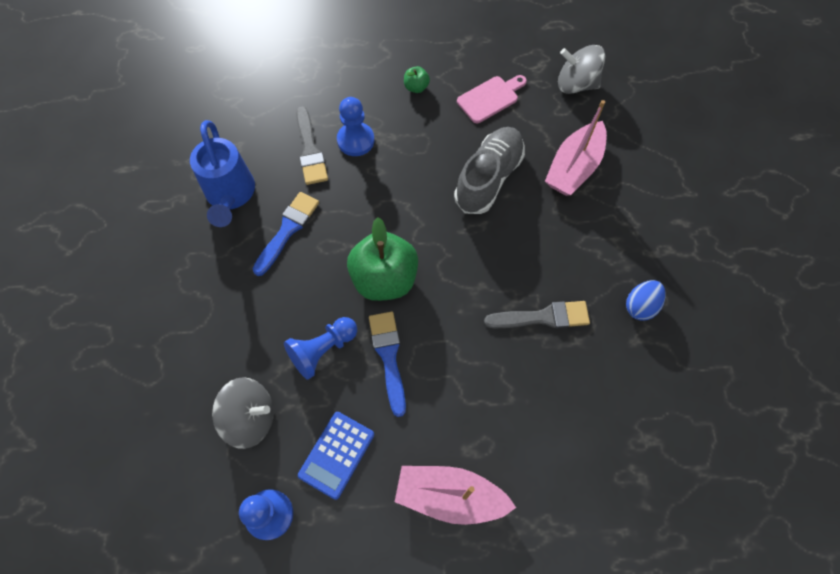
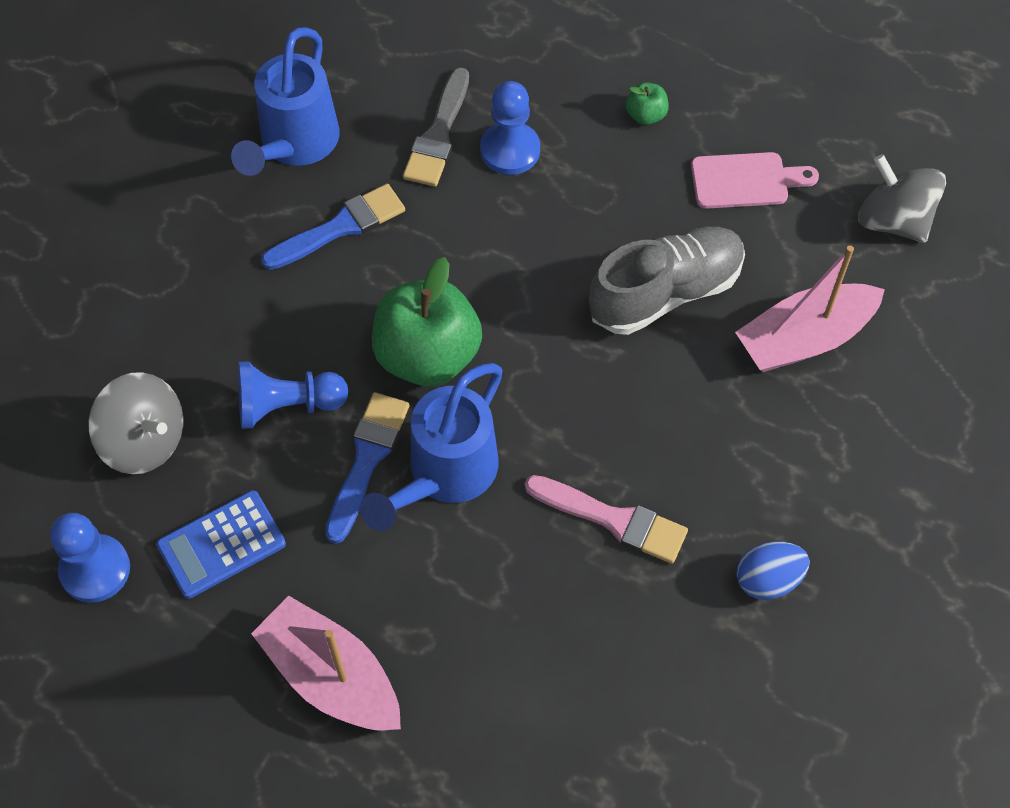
camera: 30 degrees right, 5 degrees down
grey brush [484,301,590,329] -> pink brush [525,475,688,564]
none -> blue watering can [360,363,503,531]

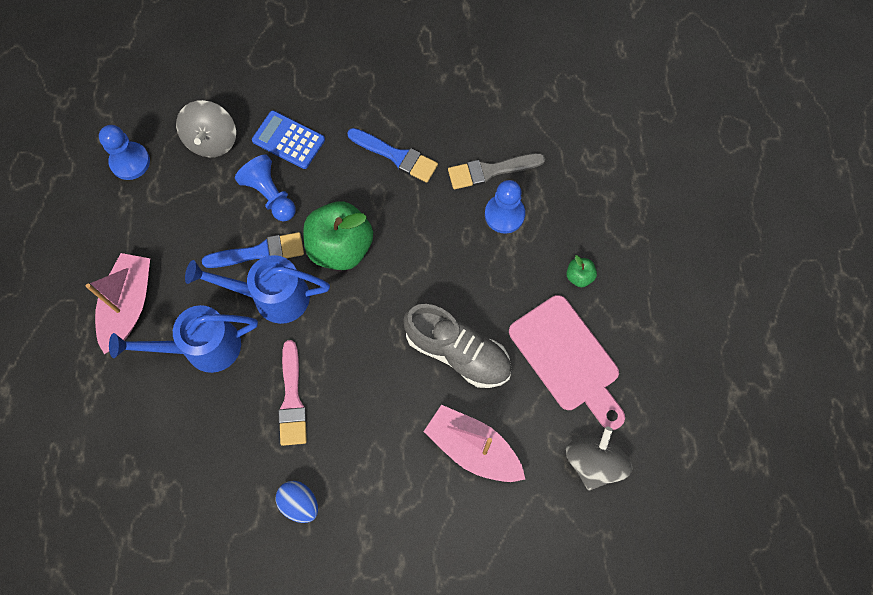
camera: 60 degrees right, 10 degrees up
blue calculator [156,490,286,599] -> blue calculator moved to [252,110,325,169]
blue watering can [231,27,340,176] -> blue watering can moved to [109,305,258,373]
pink cutting board [691,152,819,209] -> pink cutting board [509,295,625,430], size x1.64

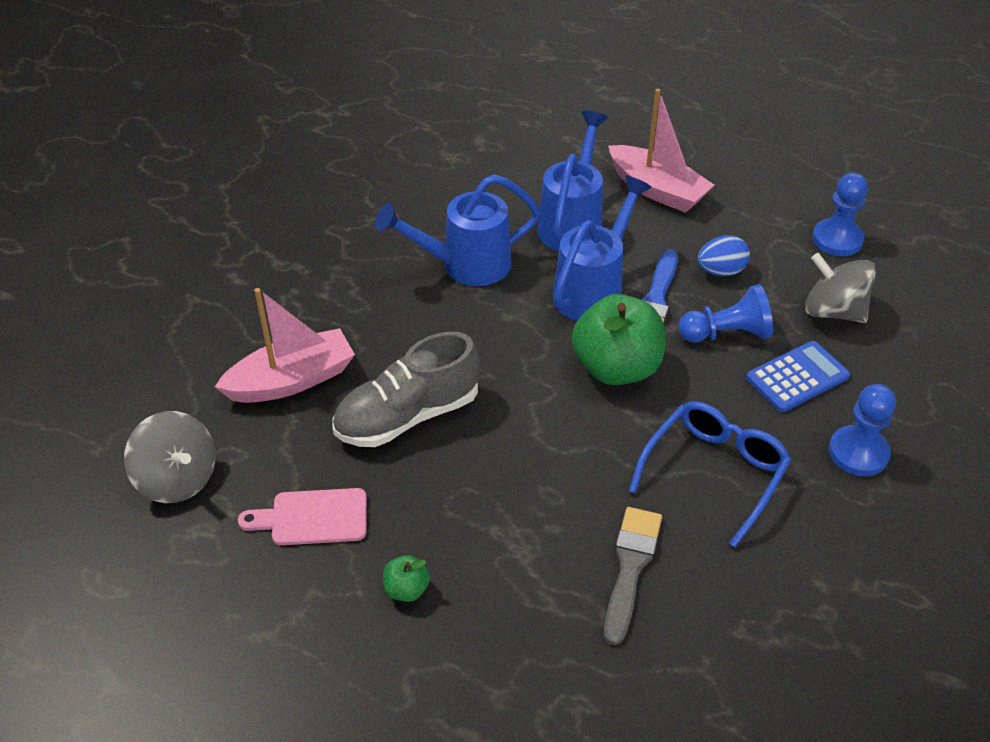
camera: 120 degrees right, 25 degrees down
blue egg [276,481,318,523] -> blue egg moved to [698,235,750,276]
pink brush [278,340,307,446] -> blue watering can [375,174,541,286]
blue brush [347,128,438,183] -> blue glasses [629,401,791,547]
blue pawn [485,180,525,234] -> blue pawn moved to [829,384,896,477]
pink cutting board [509,295,625,430] -> pink cutting board [238,488,367,545], size x0.61

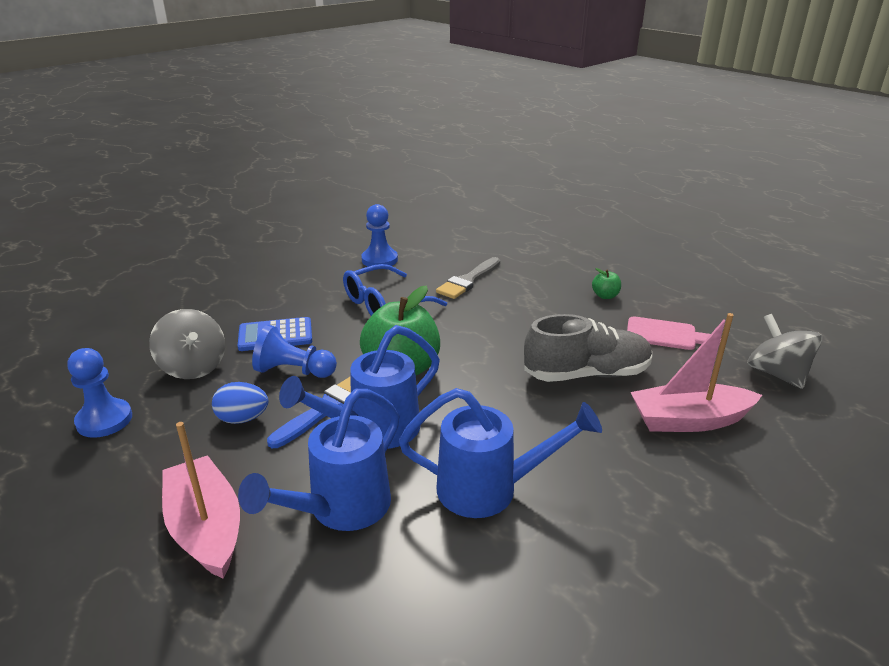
camera: 160 degrees left, 15 degrees down
blue pawn [829,384,896,477] -> blue pawn moved to [361,204,398,267]

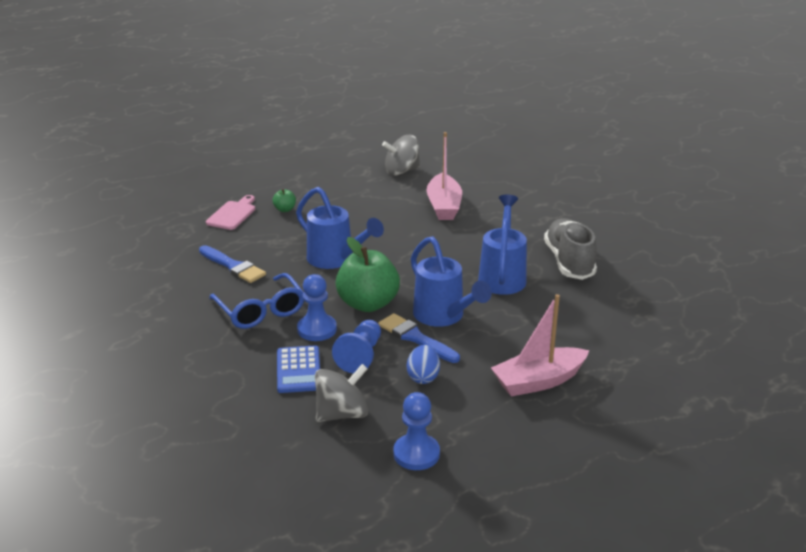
camera: 85 degrees left, 0 degrees up
blue watering can [238,389,399,531] -> blue watering can moved to [296,187,384,269]
blue pawn [361,204,398,267] -> blue pawn moved to [297,274,337,341]
grey brush [436,257,500,299] -> blue brush [199,245,266,283]
grey shoe [524,314,652,382] -> grey shoe moved to [544,218,597,280]
pink cutting board [627,316,721,350] -> pink cutting board moved to [206,195,255,230]

